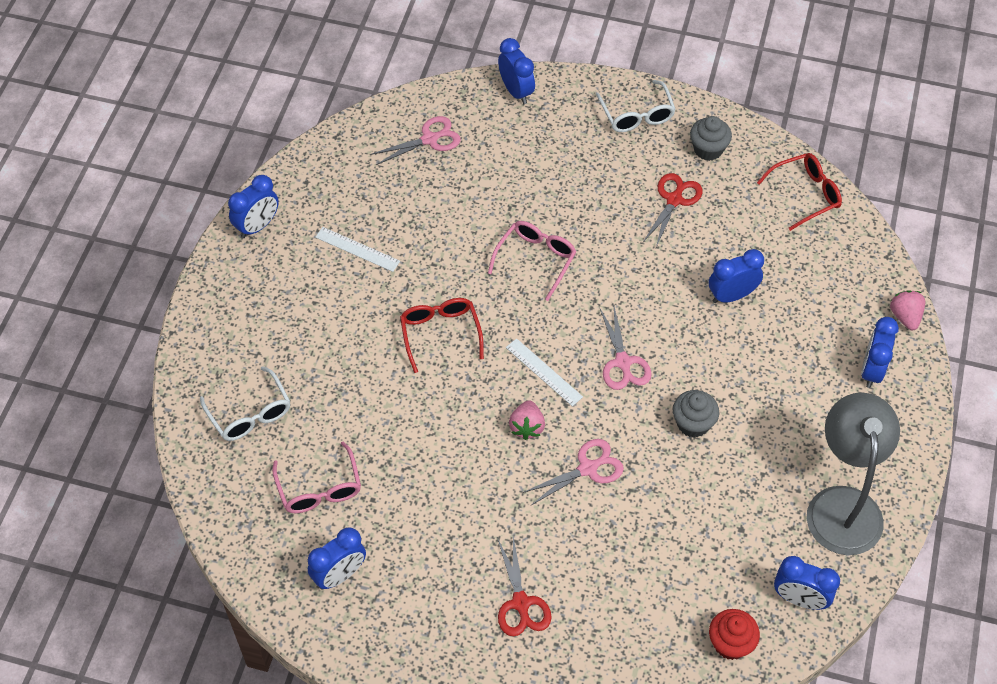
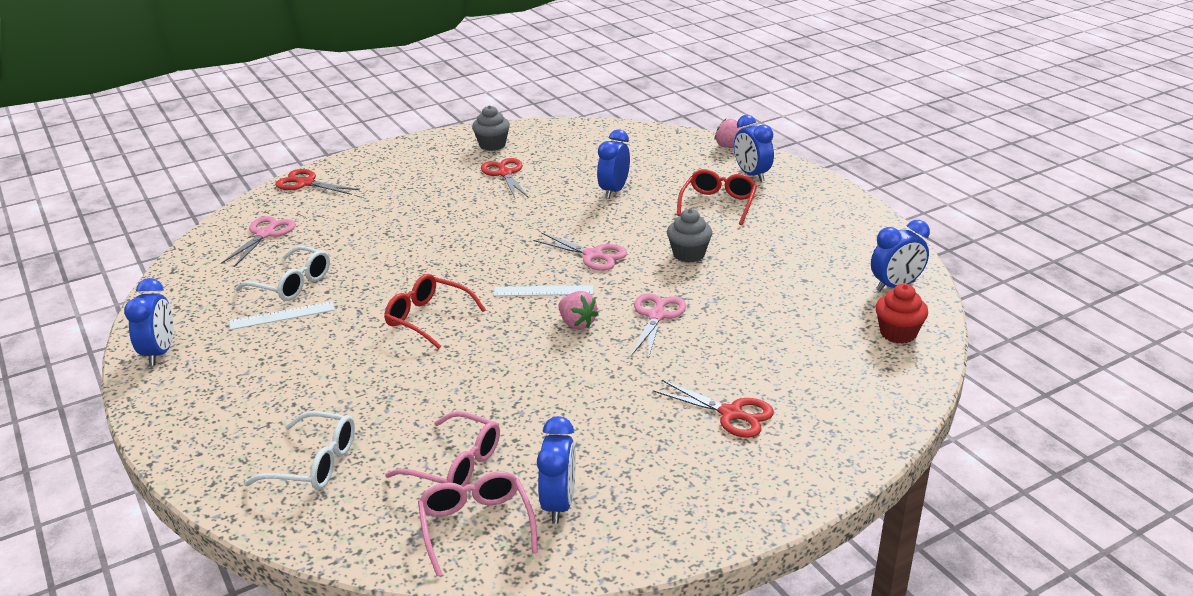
camera: 45 degrees left, 25 degrees down
pink glasses [488,221,576,301] -> pink glasses moved to [418,471,538,576]
blue clock [498,38,535,104] -> red scissors [275,169,360,195]
white glasses [596,80,676,132] -> white glasses moved to [236,246,330,301]
red glasses [757,153,842,231] -> red glasses moved to [677,169,757,225]
grey lamp [807,392,900,555] -> none

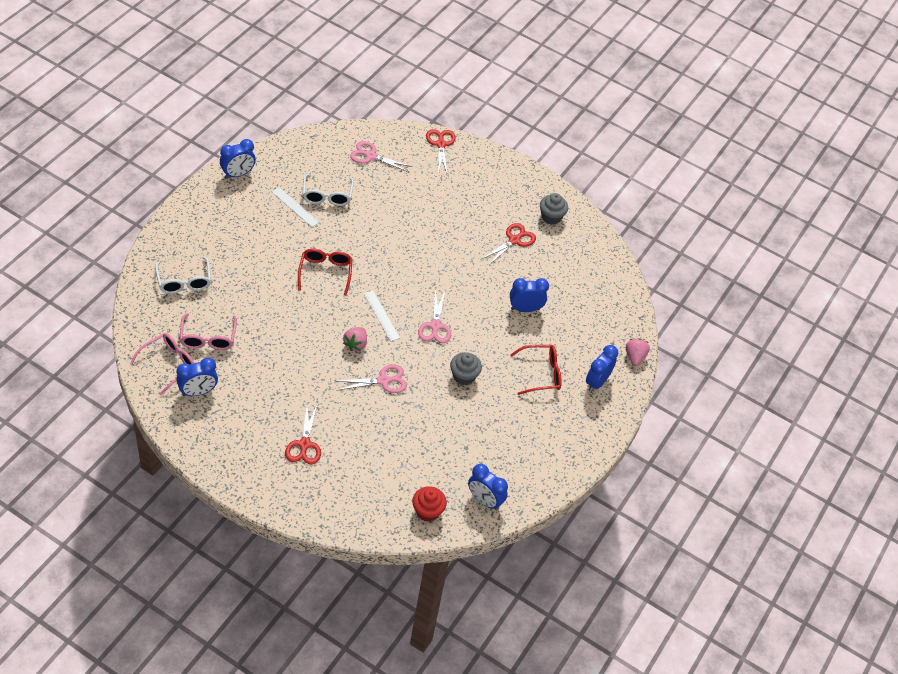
camera: 55 degrees right, 20 degrees up
pink scissors [221,216,296,267] -> pink scissors turned 150 degrees counterclockwise [350,141,412,172]

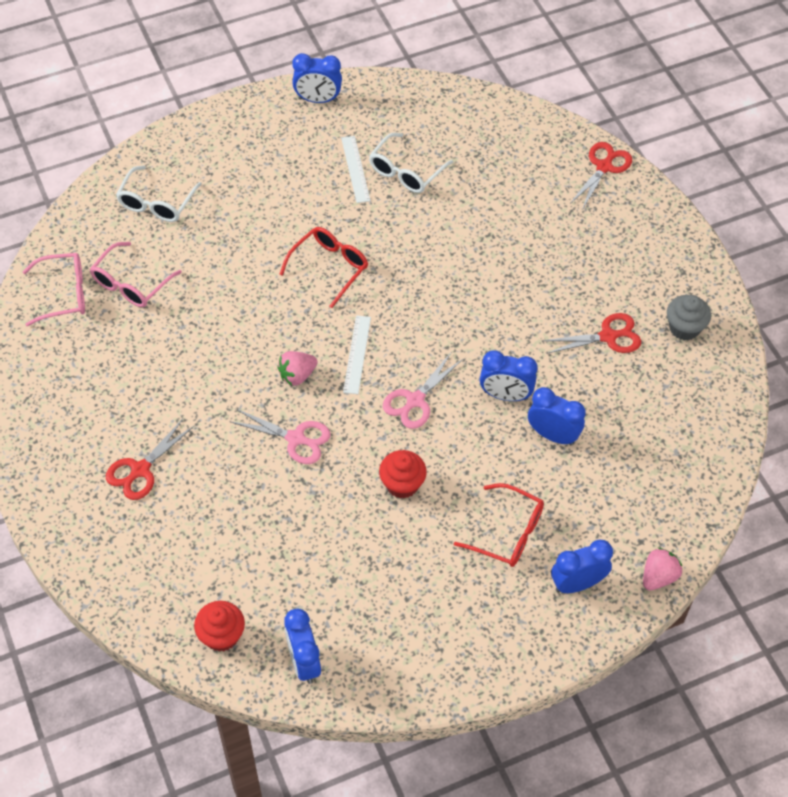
camera: 40 degrees right, 5 degrees up
blue clock [177,358,218,396] -> blue clock moved to [480,350,537,401]
pink scissors [350,141,412,172] -> none
grey cupcake [450,352,482,385] -> red cupcake [379,450,427,499]

